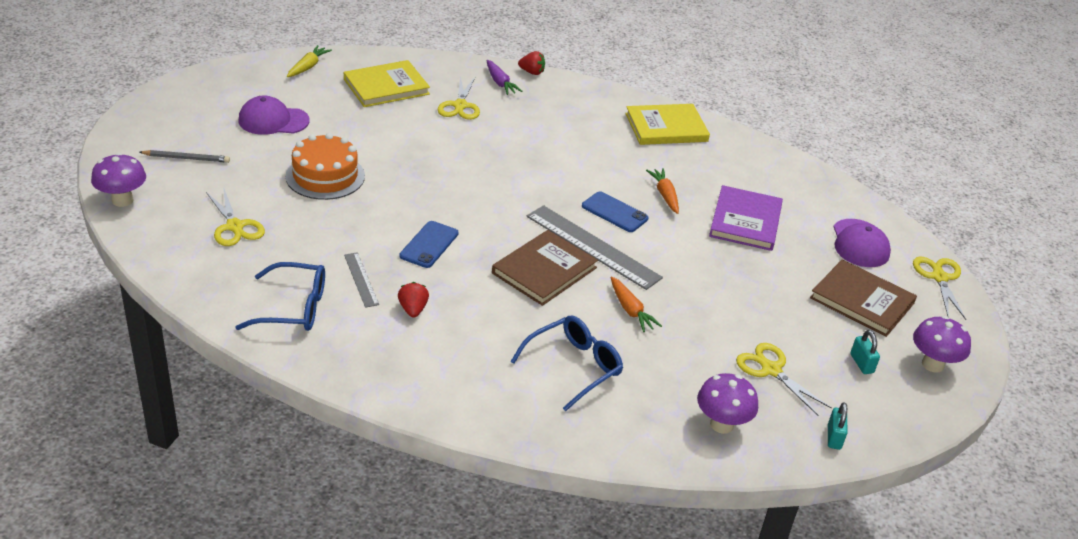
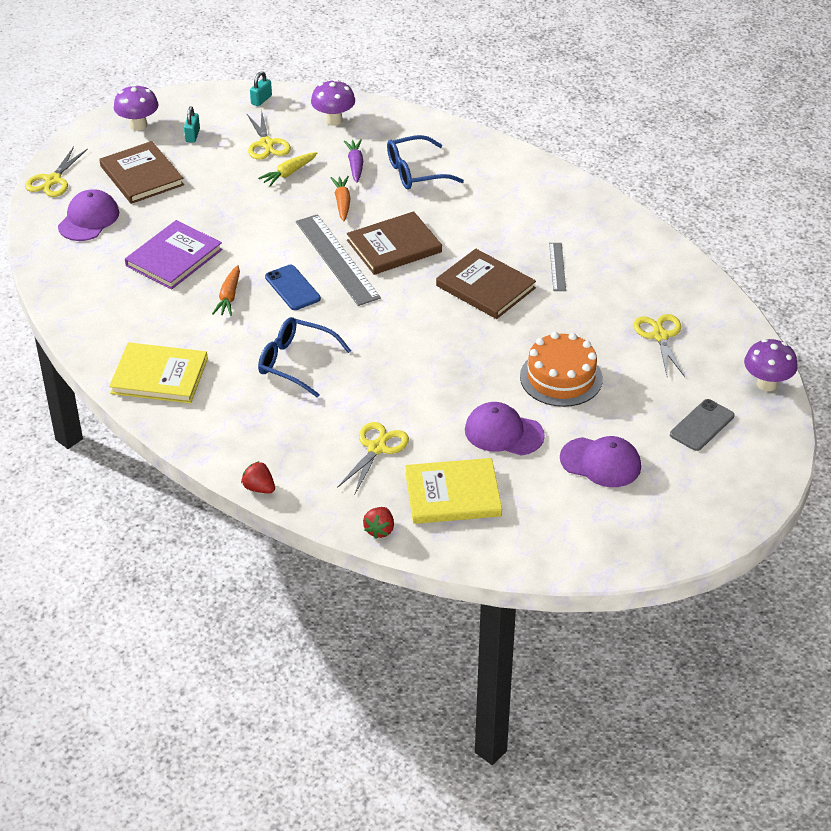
camera: 155 degrees left, 5 degrees up
grey pencil [139,150,230,163] -> grey phone [670,399,734,451]
blue glasses [235,262,325,331] -> blue glasses moved to [258,317,351,398]
yellow carrot [287,45,332,77] -> yellow carrot moved to [258,152,317,186]
red strawberry [398,282,429,318] -> red strawberry moved to [363,507,394,539]
blue phone [399,221,459,268] -> brown book [436,249,536,319]
purple carrot [487,60,523,95] -> purple carrot moved to [344,139,363,183]
none -> purple cap [465,402,545,456]

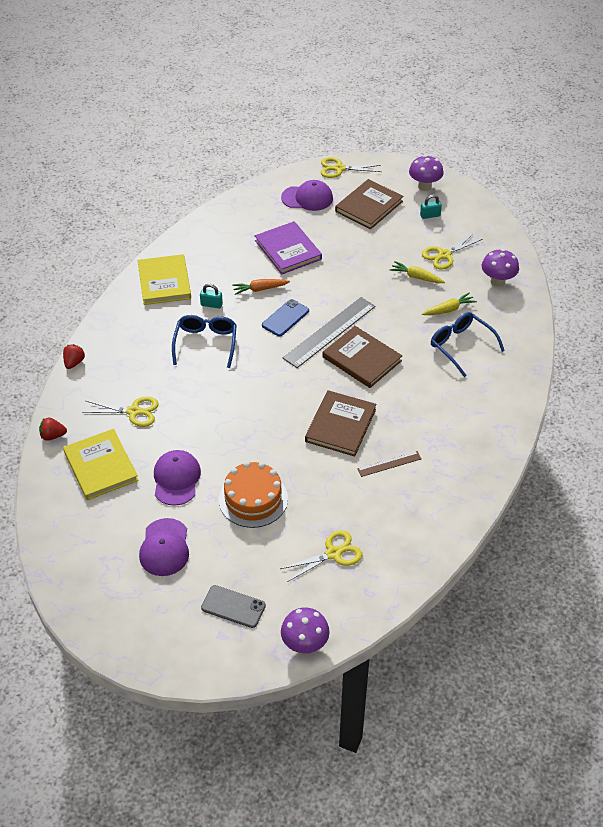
camera: 70 degrees right, 5 degrees up
purple book [125,220,223,290] -> purple book turned 45 degrees clockwise [255,221,322,275]
turquoise padlock [250,71,272,106] -> turquoise padlock moved to [200,284,223,309]
orange carrot [330,176,351,221] -> none
purple carrot [344,139,363,183] -> yellow carrot [422,293,477,315]
grey ruler [549,243,566,291] -> brown ruler [357,451,421,477]

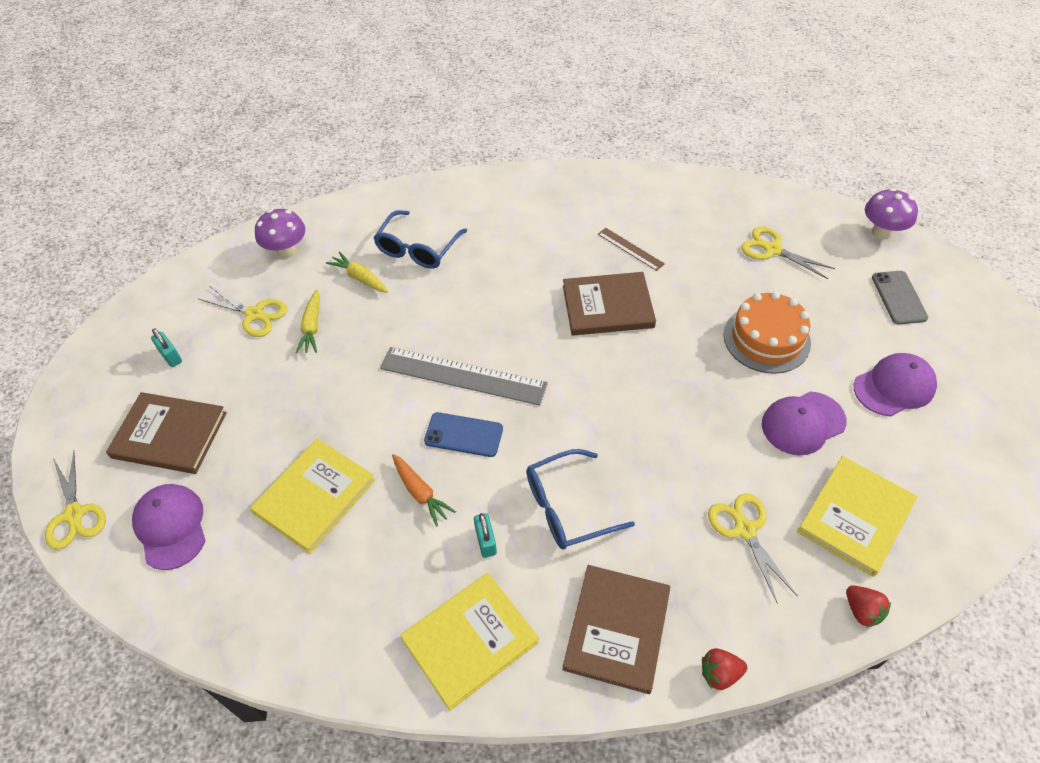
camera: 115 degrees left, 5 degrees up
purple book [255,221,322,275] -> yellow book [250,439,375,554]
brown book [322,326,402,388] -> brown book moved to [563,565,670,694]
purple mushroom [409,155,444,191] -> none

